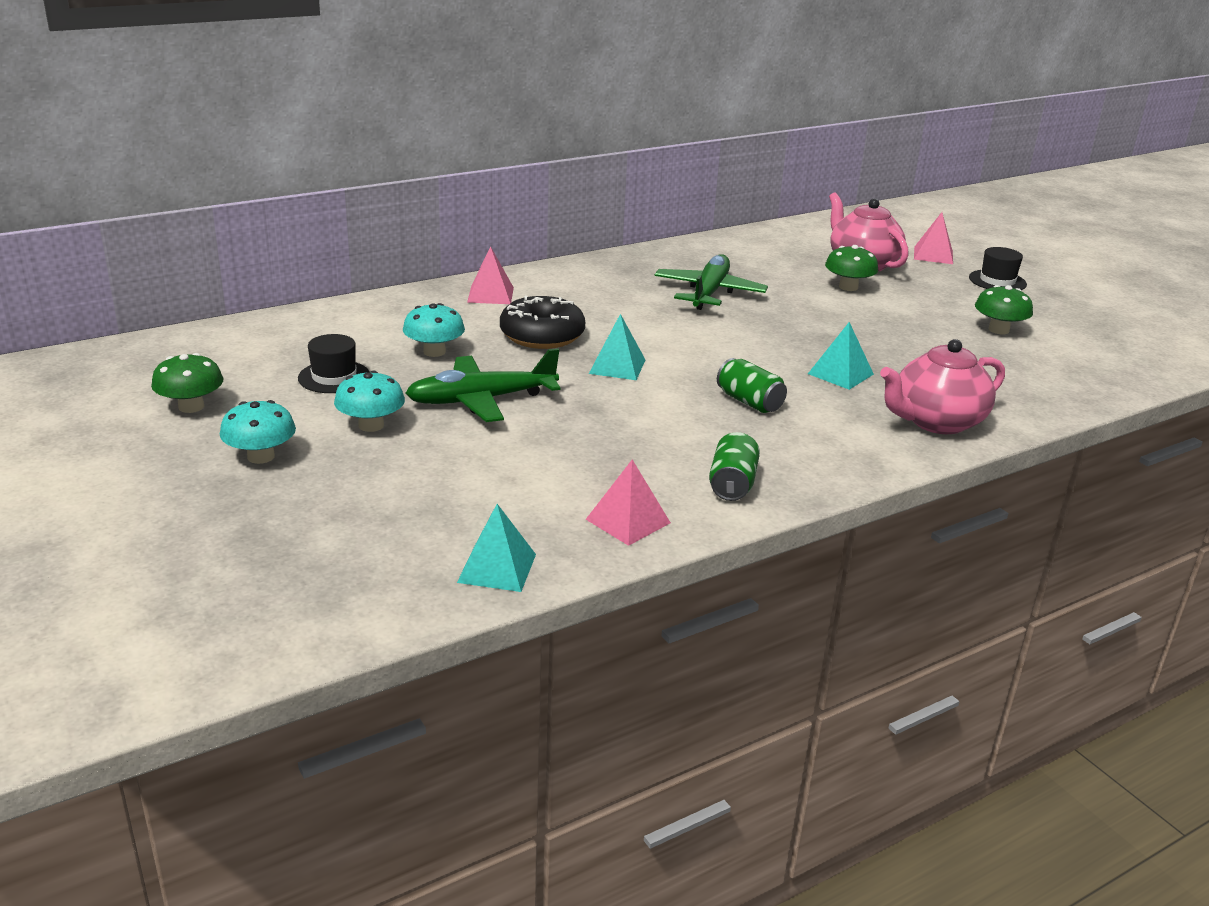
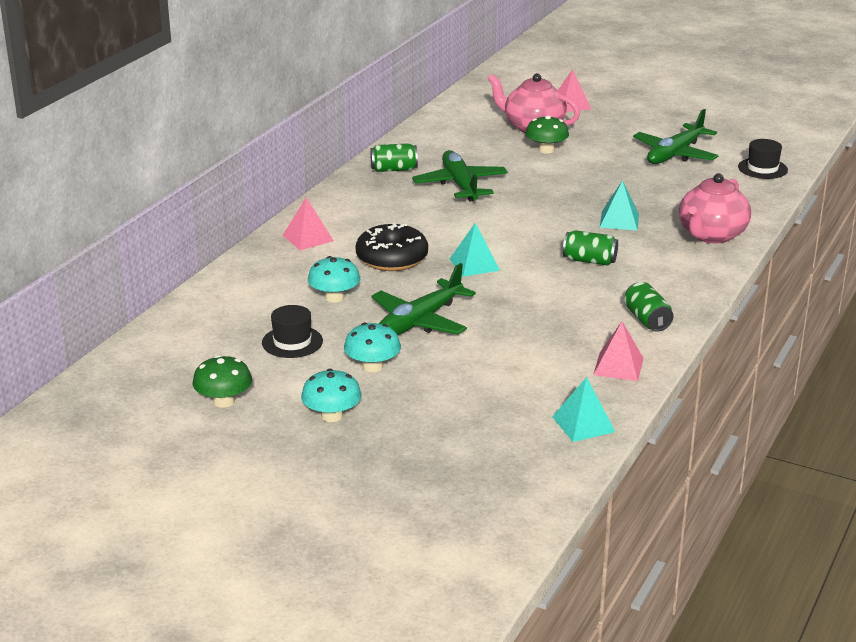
camera: 30 degrees left, 0 degrees up
black hat [969,247,1027,290] -> black hat moved to [738,139,788,179]
green mushroom [975,285,1033,334] -> green plane [633,109,719,164]
none -> green can [370,143,418,172]

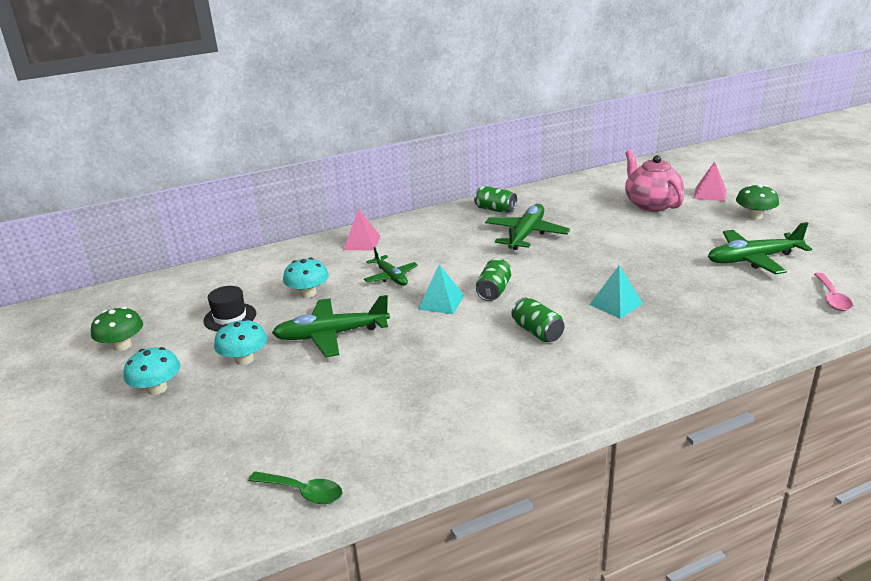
camera: 40 degrees right, 0 degrees up
black donut [355,223,428,271] -> green plane [364,247,418,286]
green mushroom [526,115,569,154] -> green mushroom moved to [736,184,779,220]
turquoise pyramid [552,377,615,442] -> green spoon [248,471,342,504]
pink pyramid [593,321,643,381] -> none
green can [624,282,673,332] -> green can moved to [476,258,512,301]
pink teapot [679,173,751,243] -> none
black hat [738,139,788,179] -> pink spoon [814,273,853,311]

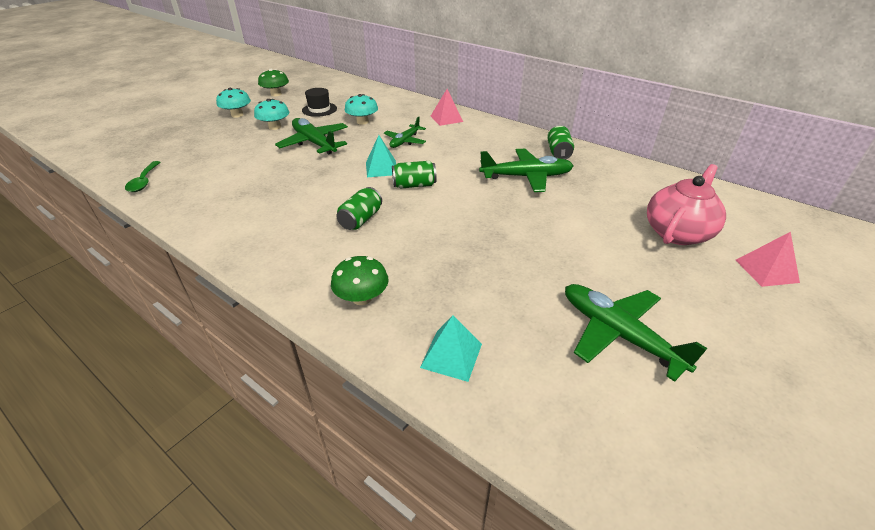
camera: 60 degrees right, 10 degrees up
turquoise pyramid [589,265,643,319] -> turquoise pyramid moved to [420,315,482,382]
green mushroom [736,184,779,220] -> green mushroom moved to [331,256,389,305]
pink spoon [814,273,853,311] -> none

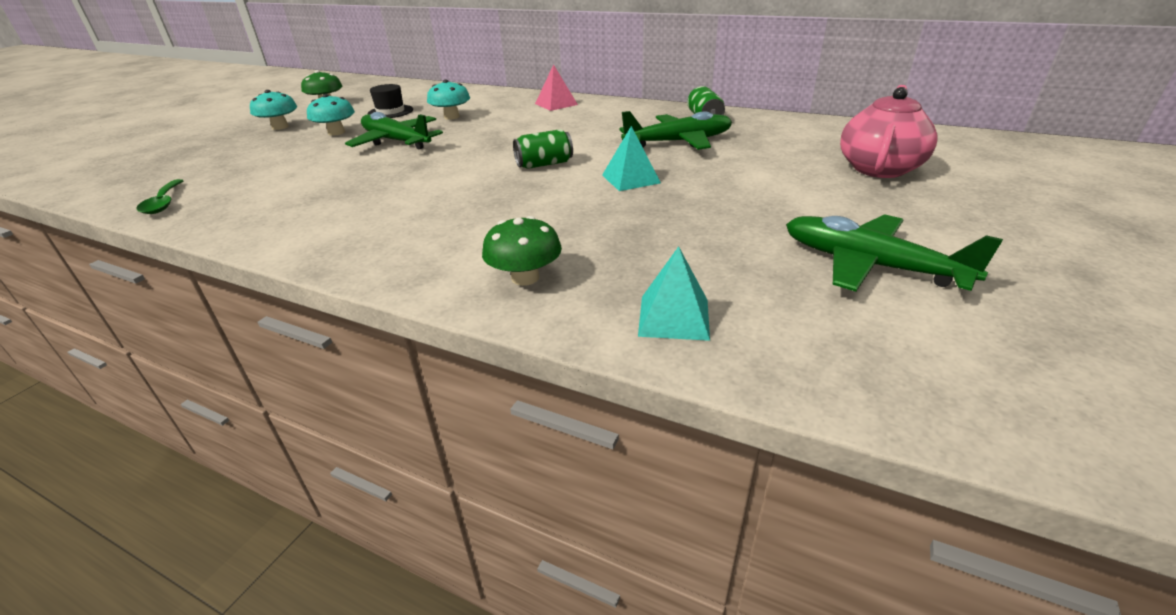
camera: 10 degrees left, 5 degrees down
green can [336,187,382,230] -> none
turquoise pyramid [366,135,396,177] -> turquoise pyramid moved to [602,126,661,191]
green plane [384,116,426,148] -> none
pink pyramid [736,232,800,287] -> none

